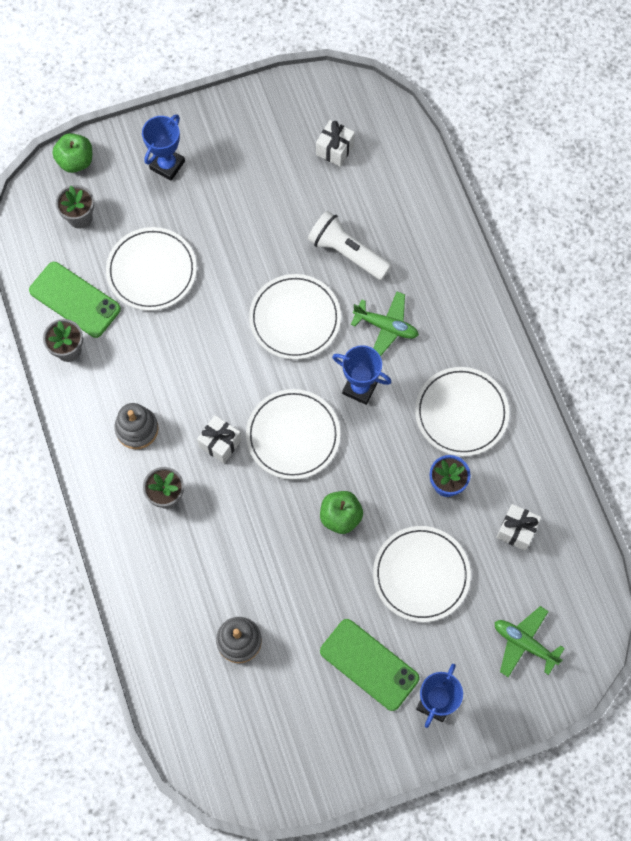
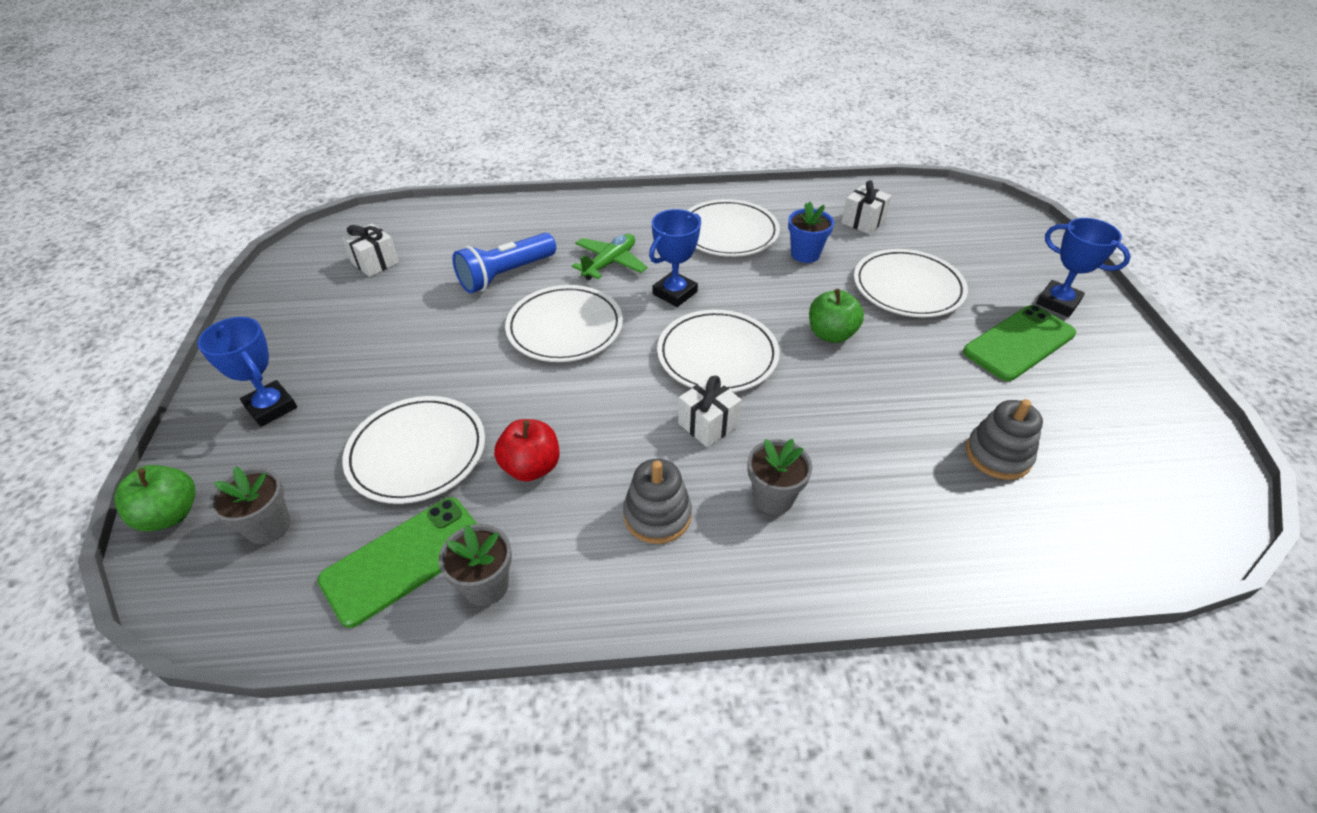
camera: 75 degrees left, 25 degrees down
white flashlight [308,211,391,280] -> blue flashlight [452,233,556,293]
green plane [495,606,565,677] -> none
none -> red apple [494,419,559,482]

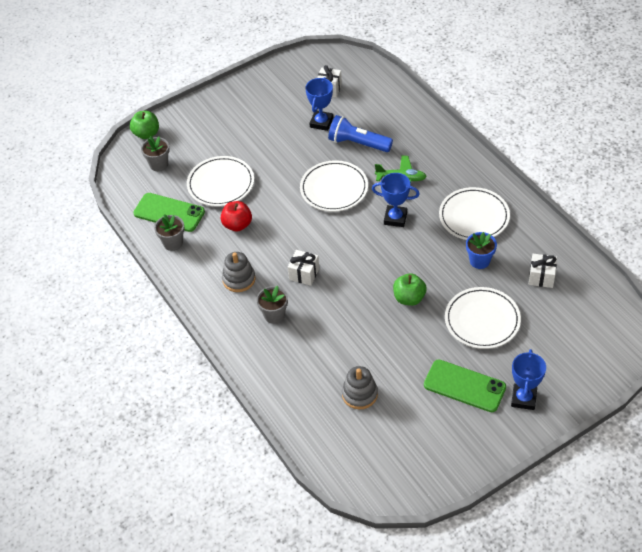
camera: 65 degrees right, 5 degrees up
blue trophy [198,317,297,427] -> blue trophy moved to [305,77,333,131]
white plate [657,310,780,393] -> none

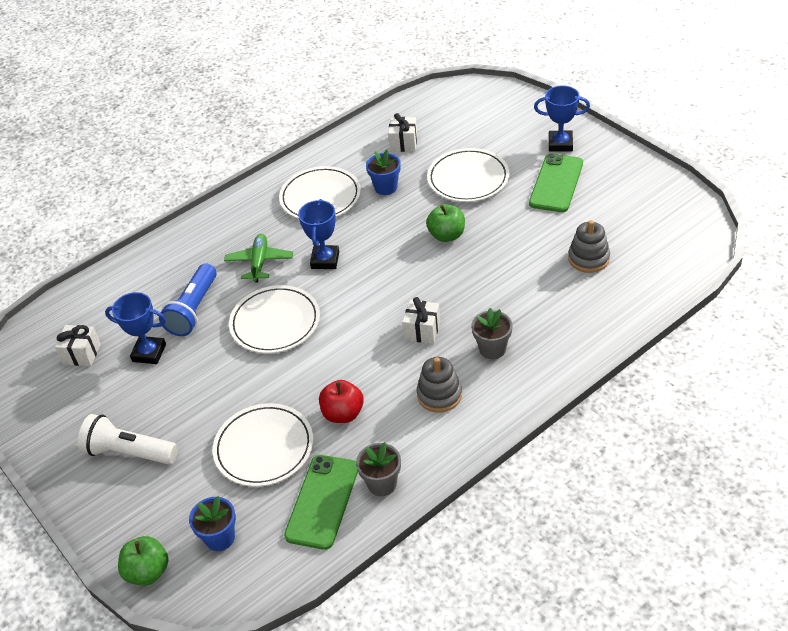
camera: 95 degrees left, 5 degrees down
grey flower pot [141,136,170,171] -> blue flower pot [189,496,236,551]
none -> white flashlight [78,414,178,465]

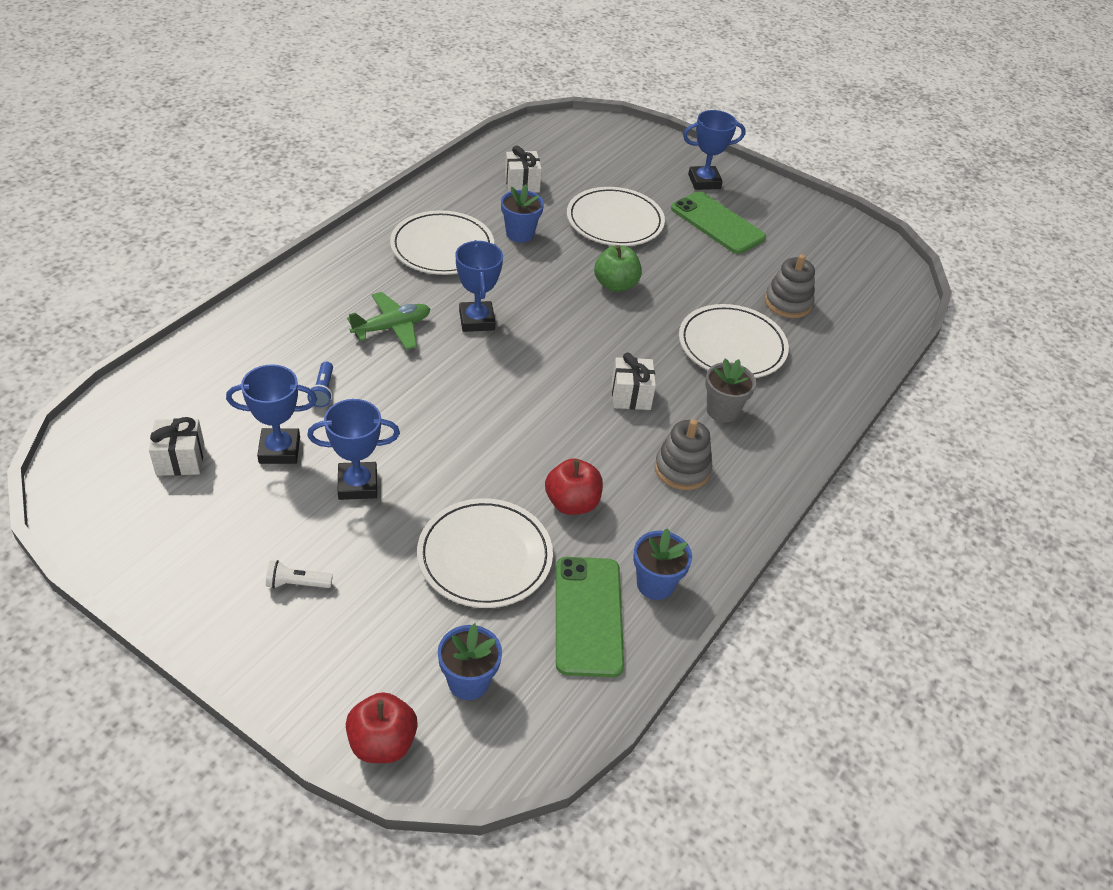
camera: 25 degrees left, 0 degrees up
white flashlight [78,414,178,465] -> white flashlight [266,560,333,589], size x0.48
green apple [118,536,168,586] -> red apple [346,692,418,763]
blue flashlight [159,263,217,336] -> blue flashlight [308,362,333,407], size x0.48
green plane [224,234,293,283] -> green plane turned 75 degrees clockwise [347,292,430,350]
white plate [229,285,320,353] -> white plate moved to [679,304,789,378]
grey flower pot [356,442,401,496] -> blue flower pot [633,528,692,600]
green phone [529,153,583,212] -> green phone turned 45 degrees counterclockwise [671,191,766,254]
none -> blue trophy [307,399,400,500]

